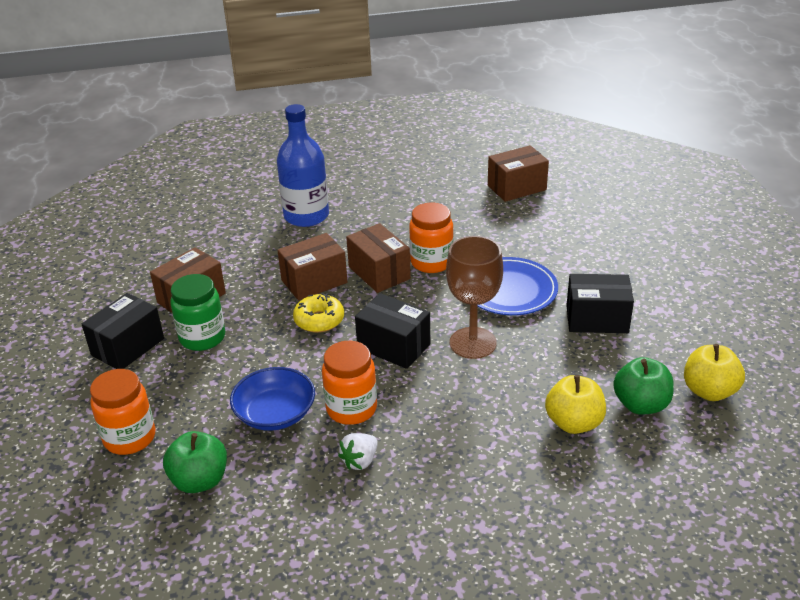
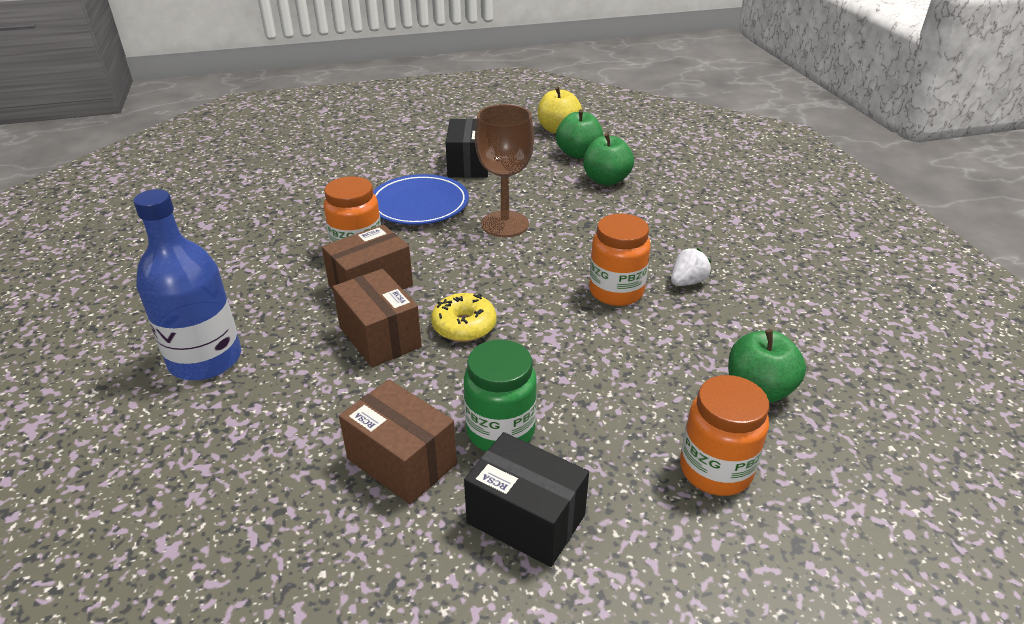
camera: 95 degrees left, 0 degrees up
blue bowl [230,367,315,431] -> none
white strawberry [338,433,378,470] -> white strawberry turned 75 degrees counterclockwise [671,248,711,286]
black box [355,293,431,369] -> none
brown box [488,145,549,202] -> none
yellow apple [545,375,606,434] -> green apple [583,133,634,185]

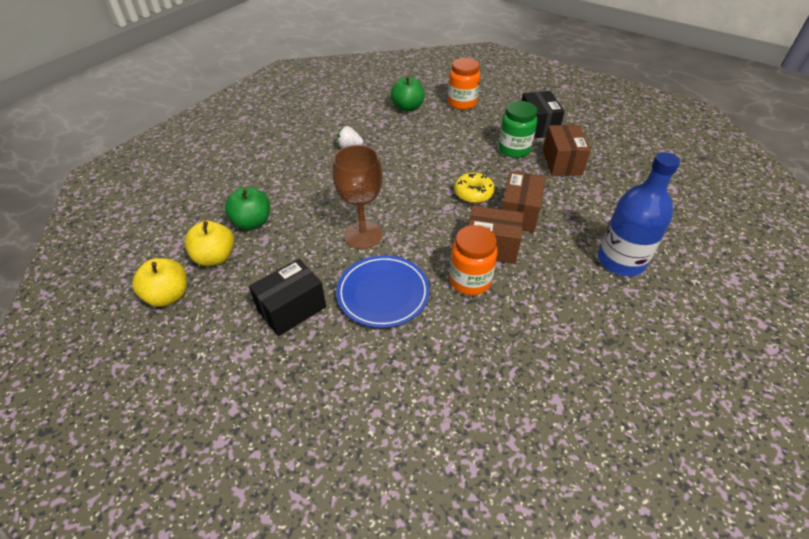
camera: 130 degrees left, 10 degrees up
green apple [556,109,604,159] -> yellow apple [184,221,234,266]
orange jar [589,214,651,306] -> none

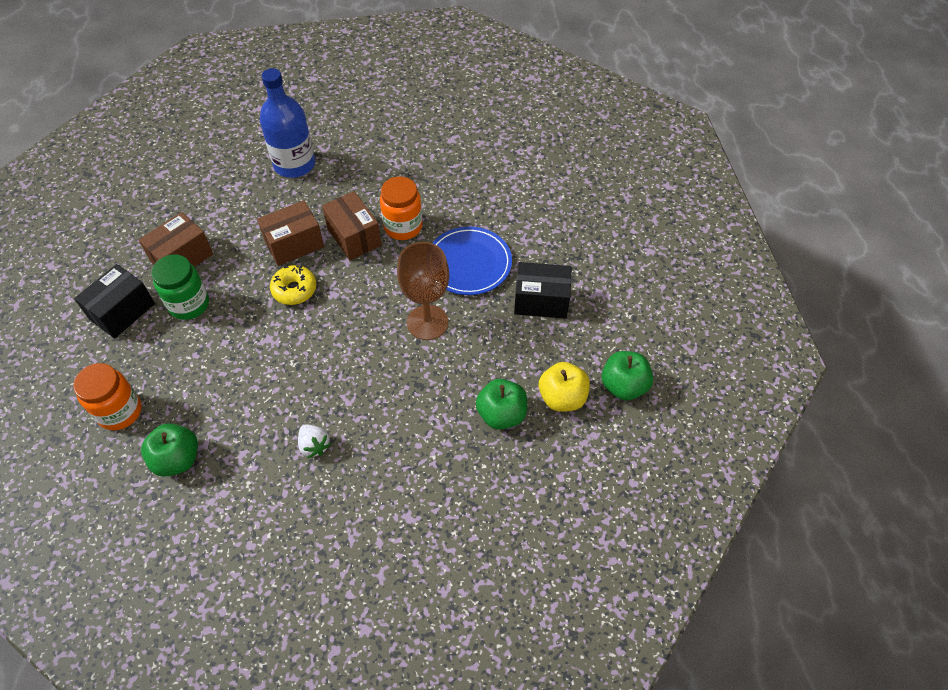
camera: 135 degrees left, 10 degrees up
yellow apple [132,258,187,307] -> green apple [602,351,653,400]

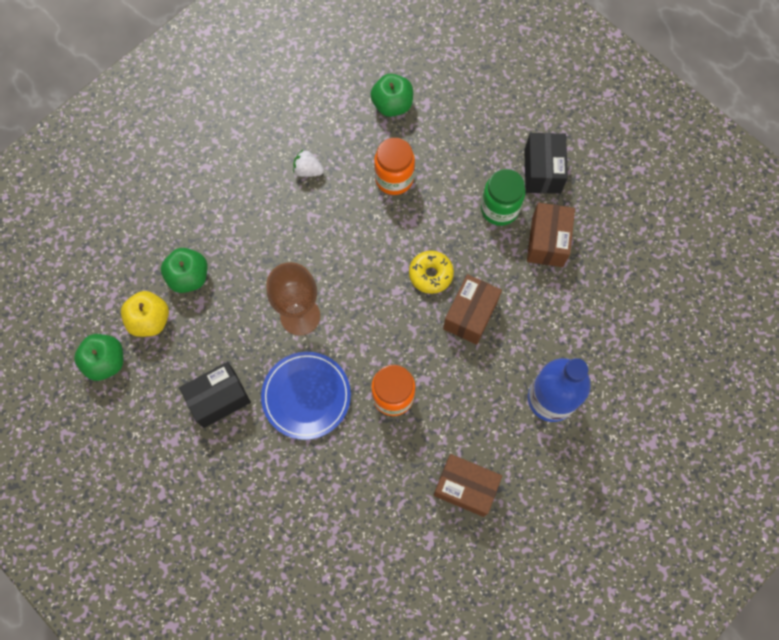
camera: 145 degrees right, 15 degrees up
orange jar [73,363,142,430] -> orange jar moved to [374,138,415,195]
brown box [322,191,382,260] -> brown box moved to [433,454,502,517]

